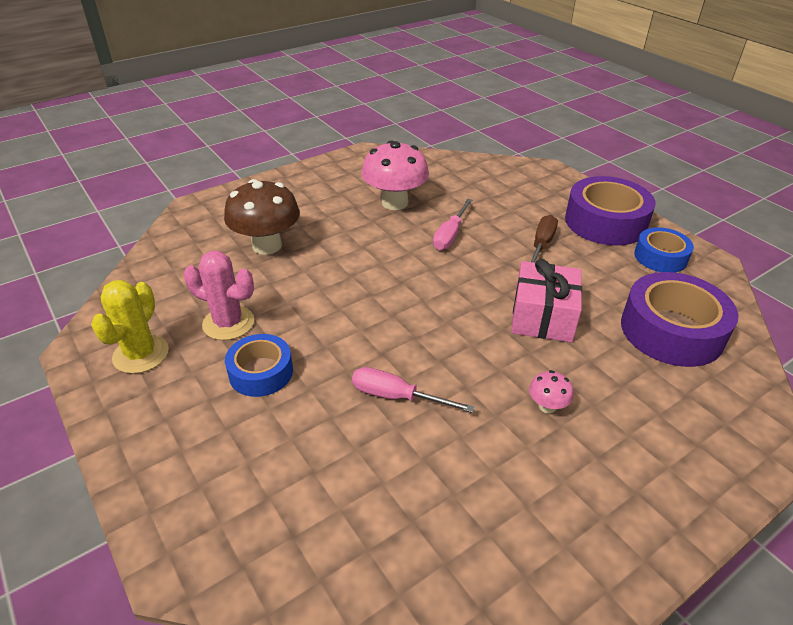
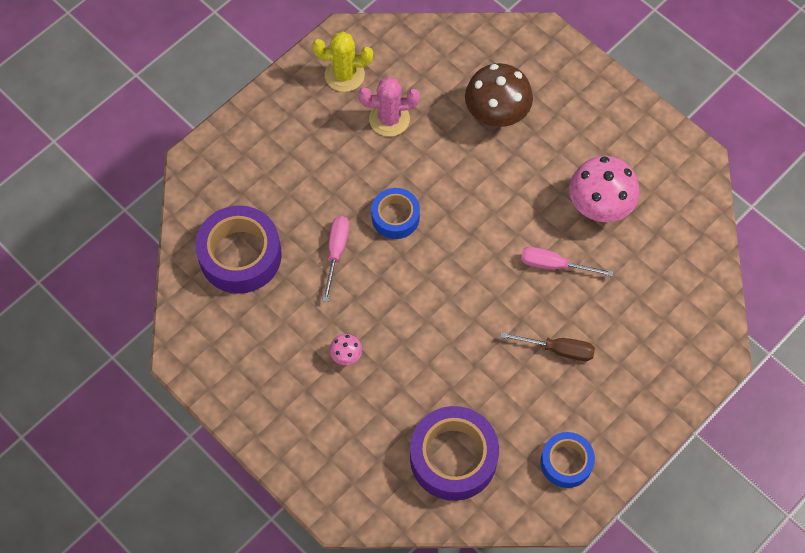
camera: 80 degrees right, 25 degrees up
pink cactus [184,251,254,340] -> pink cactus turned 75 degrees clockwise [358,77,420,137]
blue tape [225,334,293,397] -> blue tape moved to [371,188,420,239]
pink gift [511,259,582,342] -> none
purple tape [565,176,656,246] -> purple tape moved to [195,205,282,294]

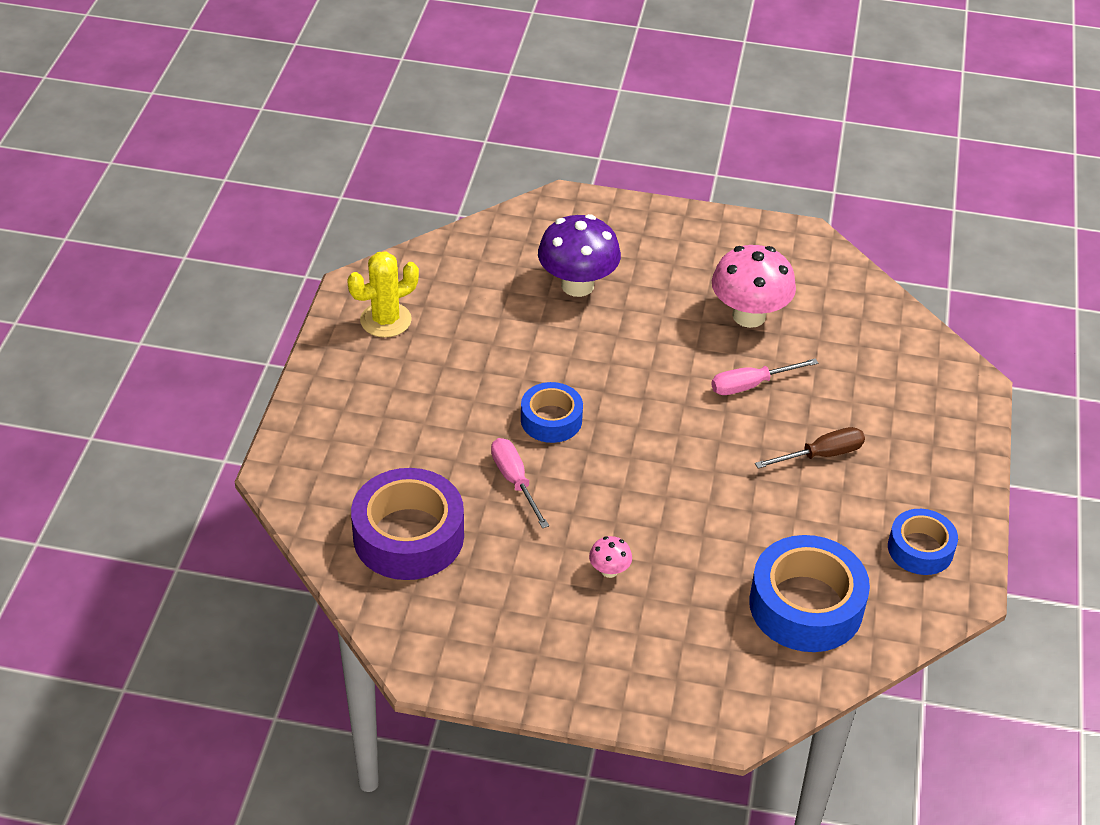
camera: 35 degrees left, 20 degrees down
pink cactus [358,77,420,137] -> none
purple tape [410,406,499,501] -> blue tape [749,535,870,652]
brown mushroom [465,63,533,127] -> purple mushroom [538,214,621,297]

